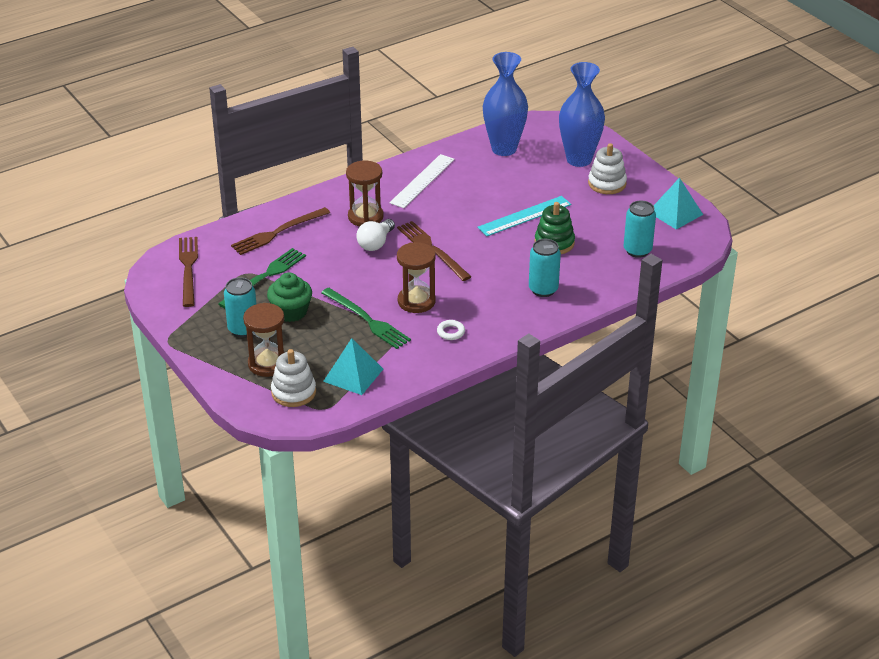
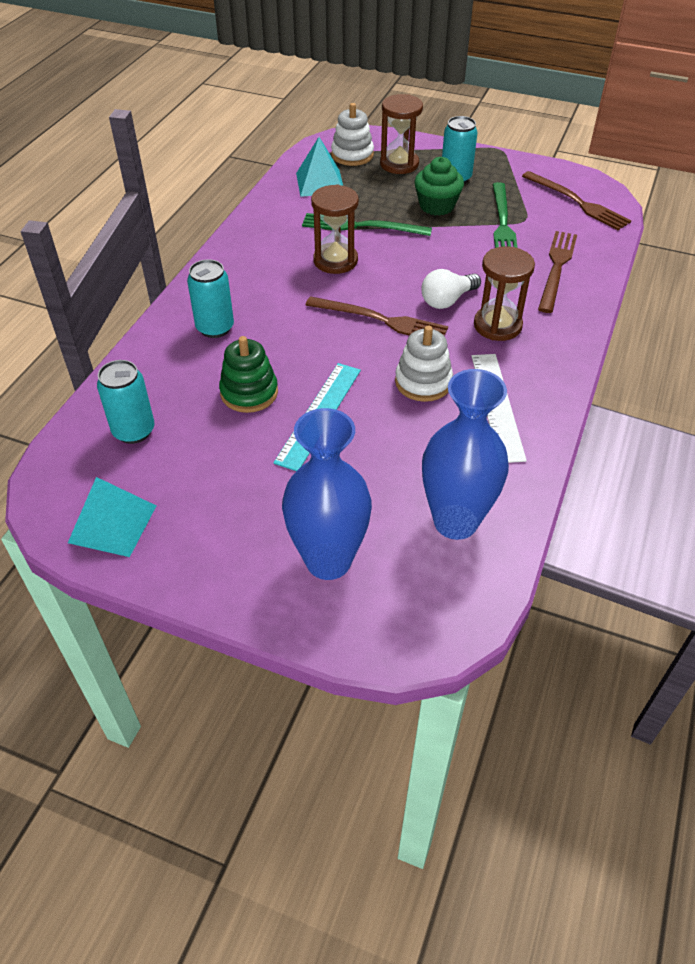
camera: 145 degrees right, 10 degrees up
white light bulb [356,219,395,251] -> white light bulb turned 120 degrees counterclockwise [421,269,481,309]
white ring [437,320,465,340] -> none
white stacking toy [588,143,627,194] -> white stacking toy moved to [395,325,453,402]

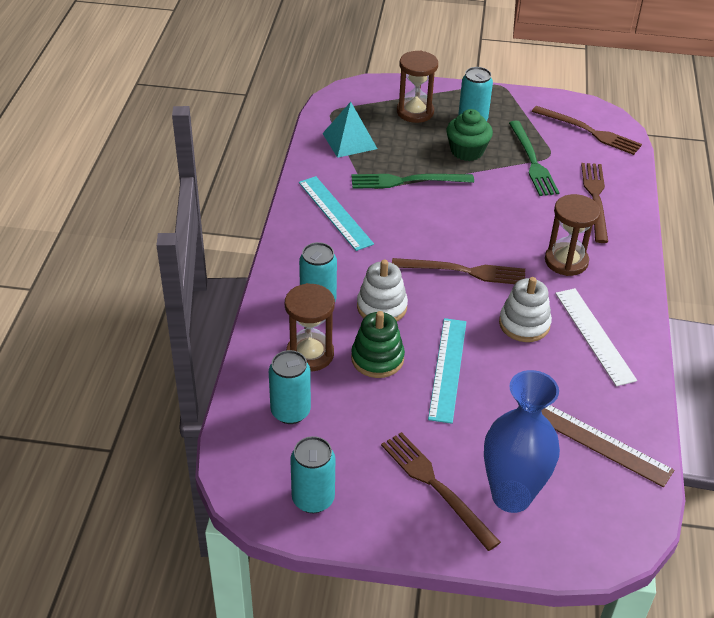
camera: 15 degrees left, 5 degrees down
turquoise pyramid [68,477,156,557] -> turquoise can [290,436,335,513]
brown hourglass [311,185,359,274] -> brown hourglass moved to [285,283,335,372]
white stacking toy [331,103,374,166] -> white stacking toy moved to [357,260,408,321]
white light bulb [421,269,481,309] -> none
blue vase [422,369,509,540] -> brown ruler [541,405,674,487]
none -> turquoise ruler [299,176,374,251]
none -> brown fork [381,432,501,551]

